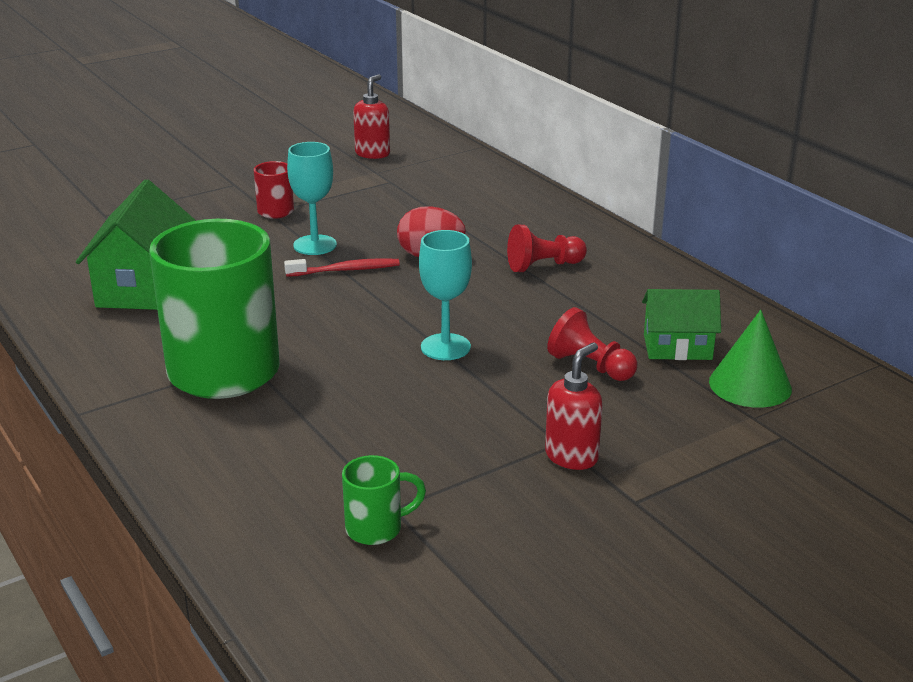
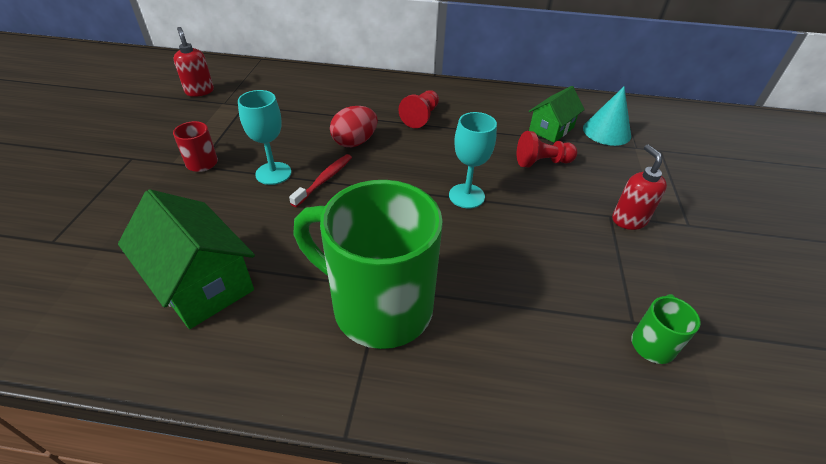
camera: 50 degrees left, 15 degrees up
green cone [709,310,792,408] -> turquoise cone [583,87,631,146]

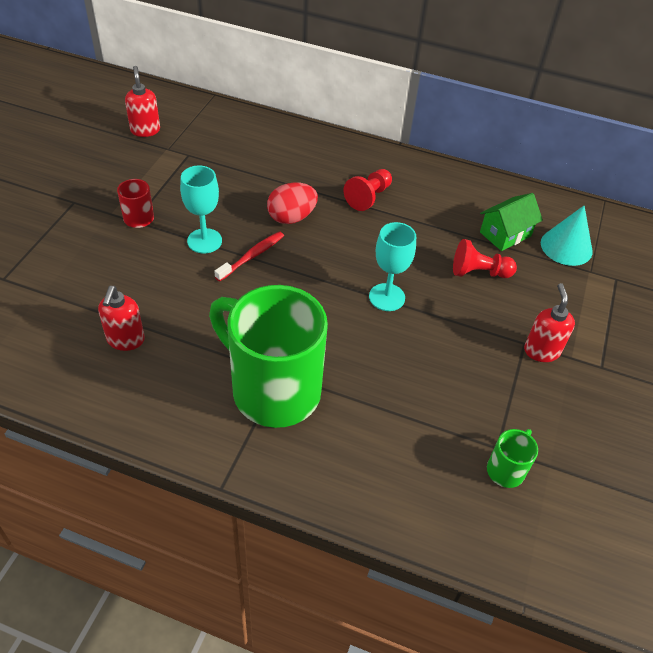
camera: 10 degrees right, 5 degrees up
green house [118,189,255,329] -> red soap dispenser [98,286,145,351]

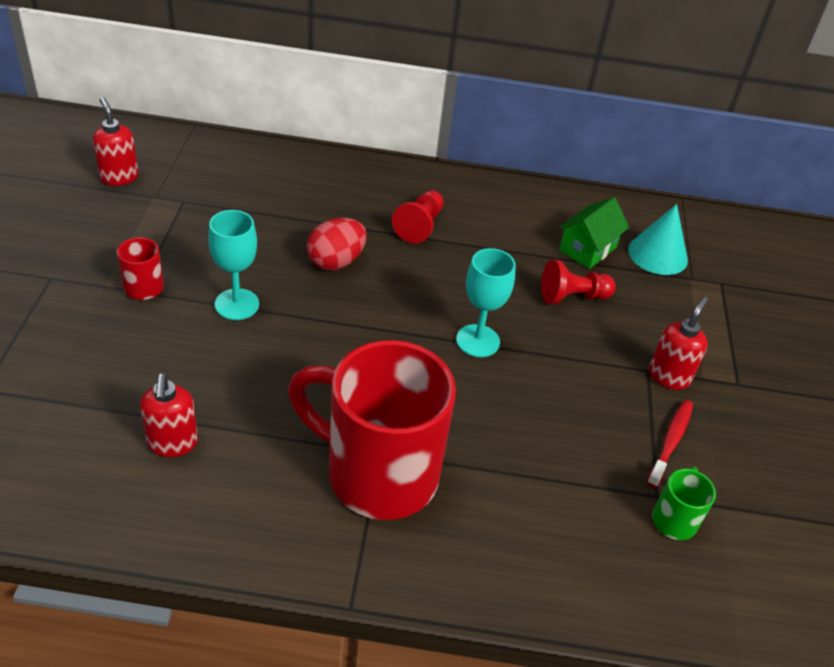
camera: 15 degrees left, 5 degrees down
green mug [209,285,328,428] -> red mug [288,340,456,520]
red toothbrush [214,231,284,281] -> red toothbrush moved to [647,400,693,488]
red soap dispenser [524,283,575,362] -> red soap dispenser turned 45 degrees clockwise [649,297,708,390]

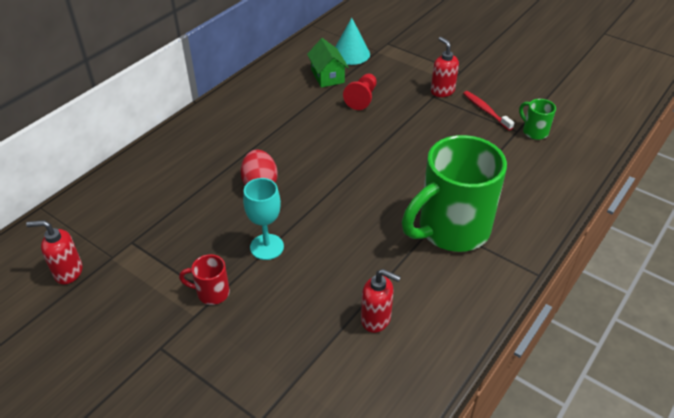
camera: 55 degrees left, 0 degrees up
red mug [288,340,456,520] -> green mug [402,135,507,252]
red pawn [392,190,444,244] -> none
turquoise goblet [456,248,516,357] -> none

